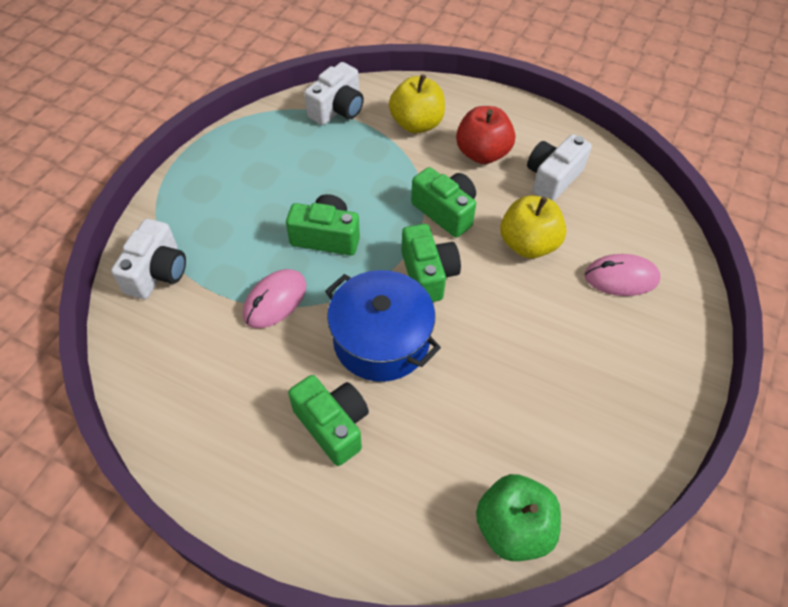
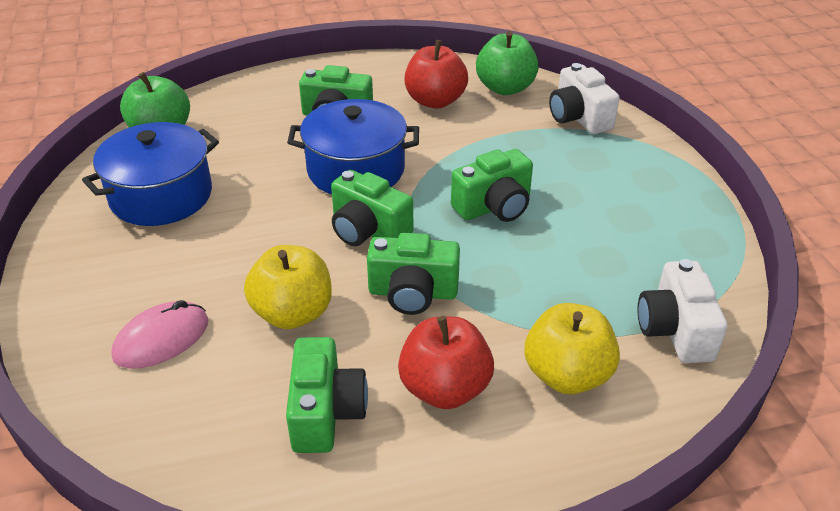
camera: 140 degrees right, 15 degrees down
pink mouse [243,269,306,328] -> none
white camera [527,134,592,201] -> green camera [286,337,368,453]
none -> blue pot [82,122,219,226]
none -> red apple [404,40,468,109]
none -> green apple [476,31,539,95]

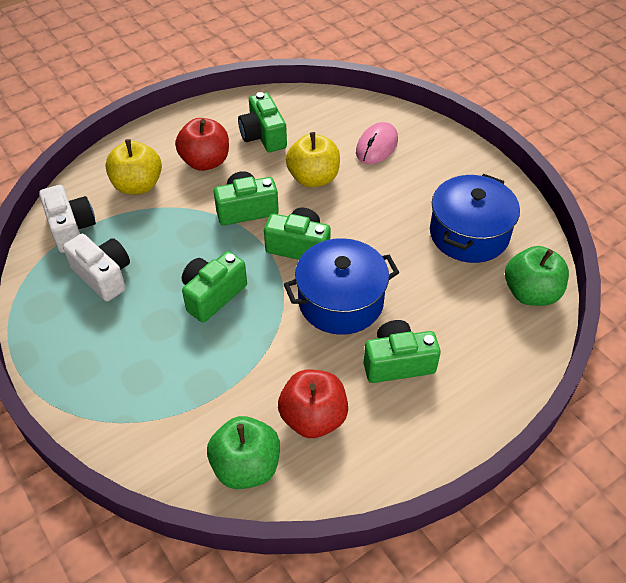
camera: 160 degrees right, 10 degrees up
white camera [549,63,620,134] -> white camera moved to [63,234,130,301]

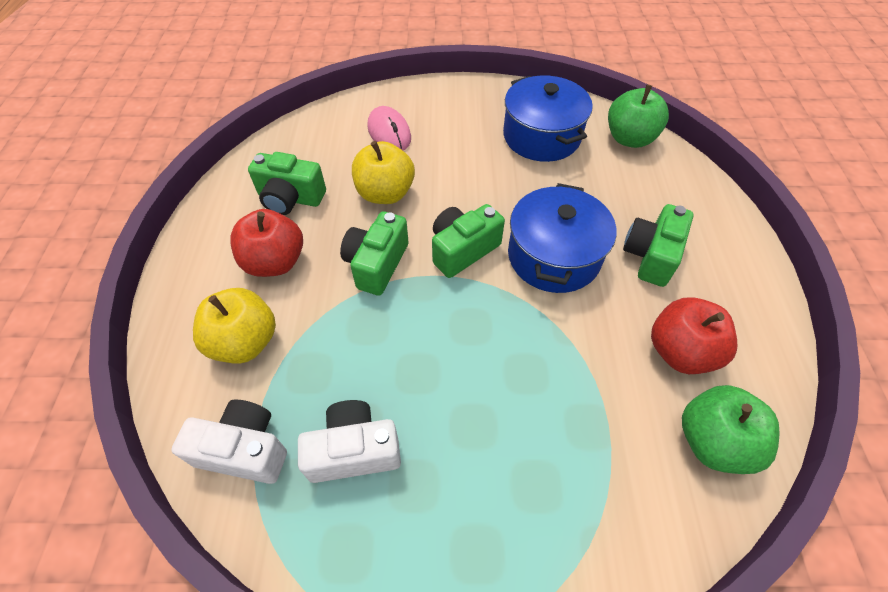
camera: 55 degrees left, 5 degrees up
green camera [182,251,247,322] -> none

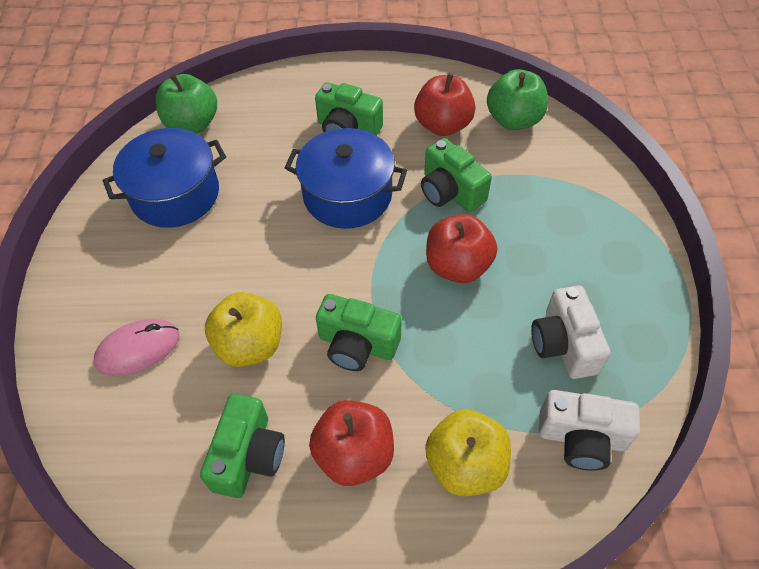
camera: 90 degrees left, 0 degrees up
white camera [171,399,287,484] -> white camera turned 90 degrees counterclockwise [539,390,640,471]
green camera [432,204,505,278] -> green camera moved to [421,138,492,212]
none -> red apple [426,214,497,283]

